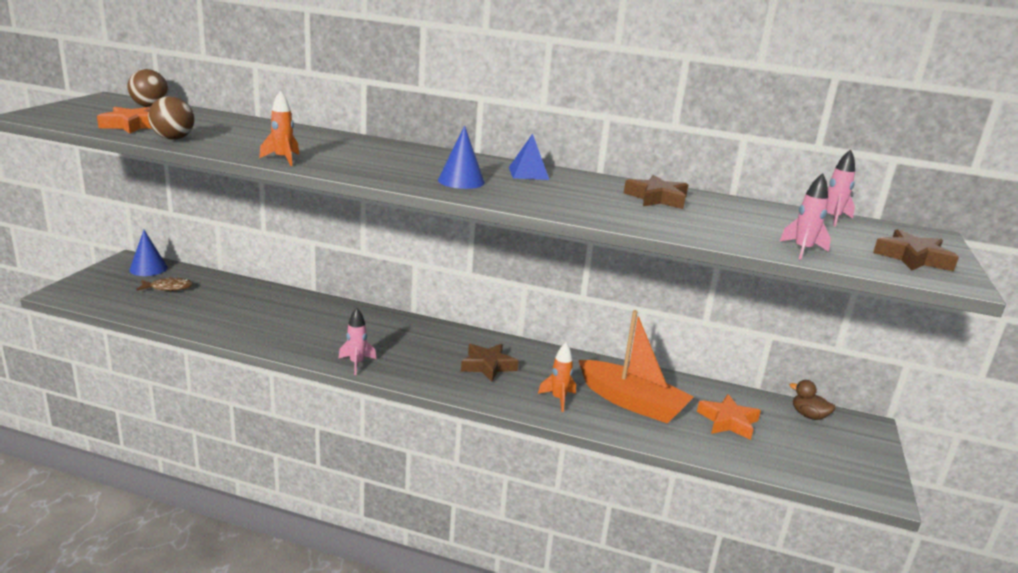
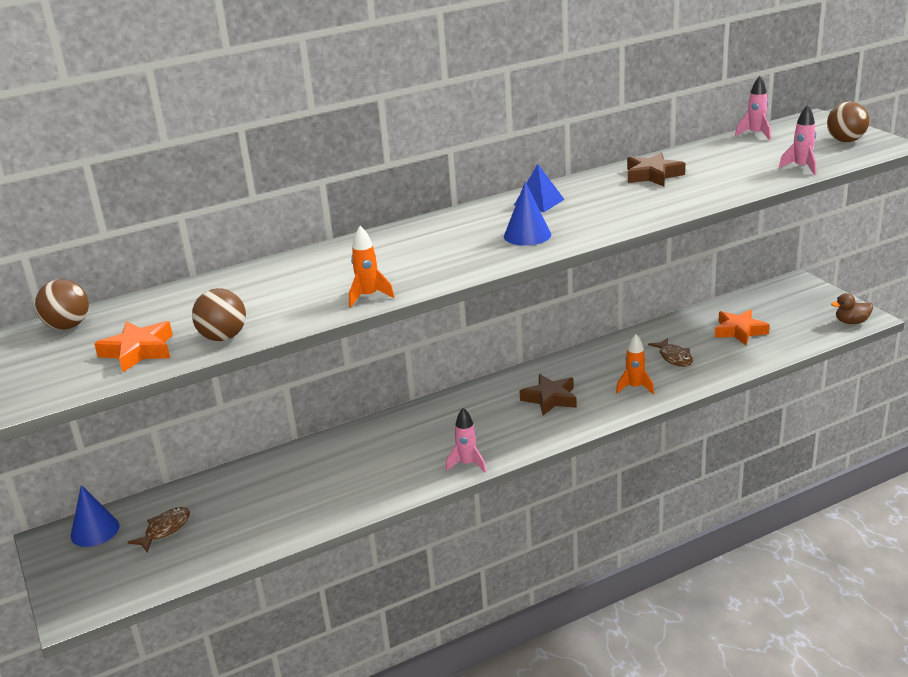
camera: 40 degrees left, 5 degrees up
orange boat [579,310,693,423] -> brown fish [648,338,693,367]
brown duck [790,380,836,420] -> brown duck moved to [831,293,873,324]
brown star [873,229,959,271] -> brown ball [827,102,869,142]

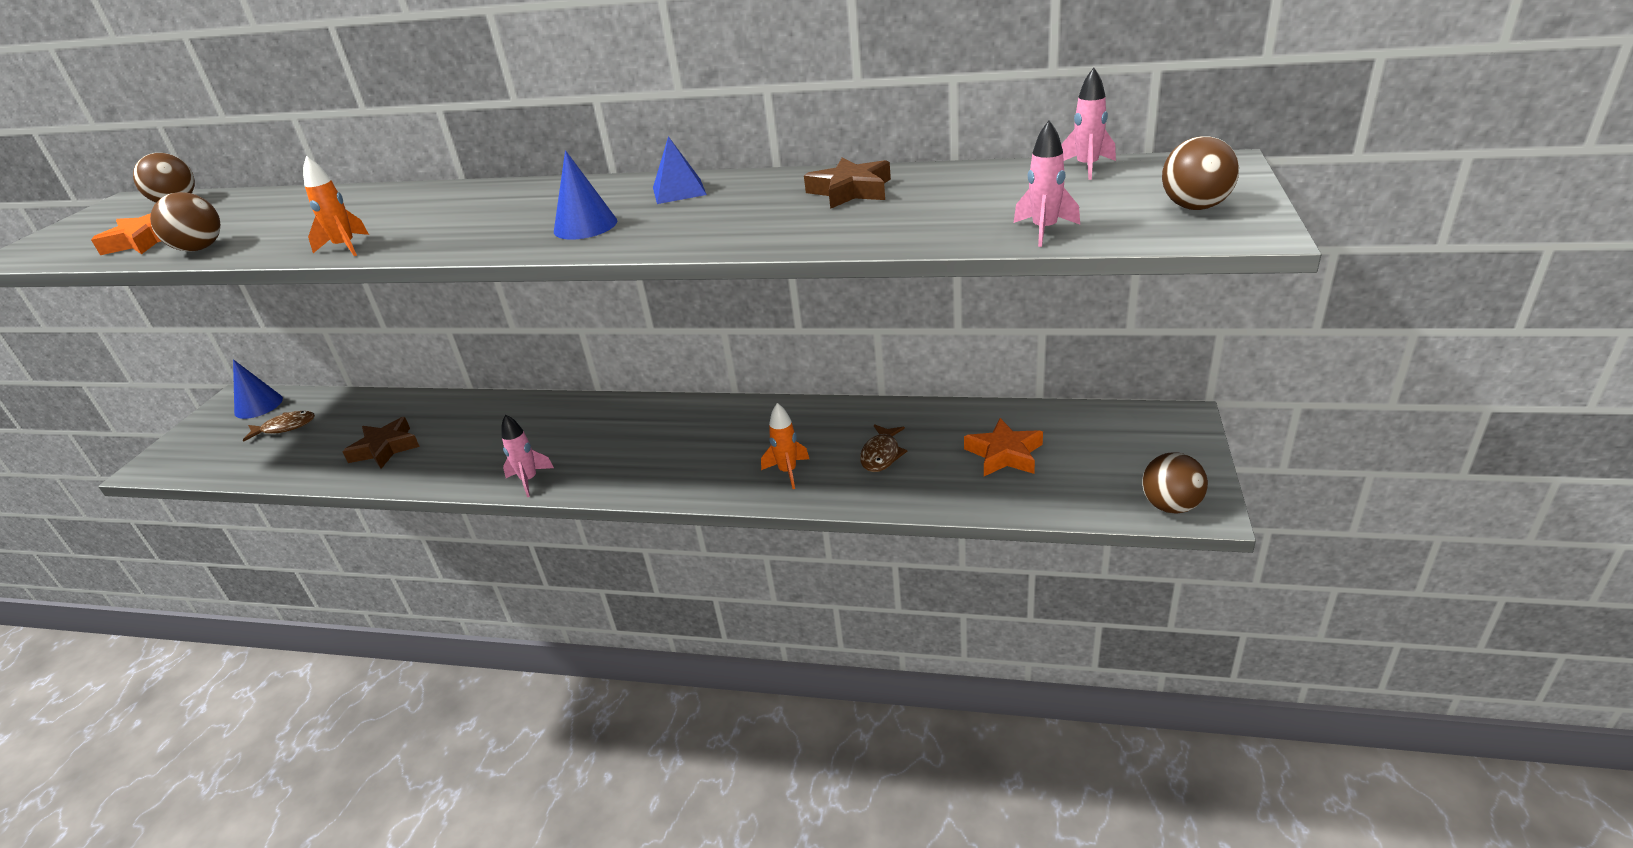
camera: 40 degrees right, 5 degrees up
brown star [520,374,577,415] -> brown star moved to [342,417,420,469]
brown duck [831,293,873,324] -> brown ball [1142,452,1208,514]

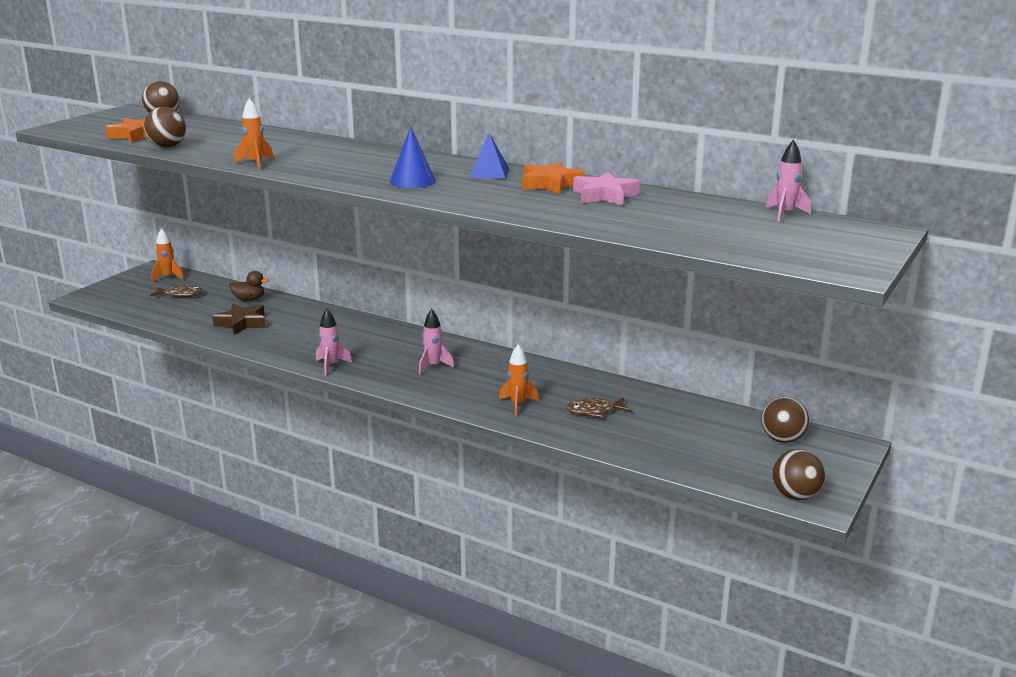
camera: 15 degrees right, 10 degrees down
blue cone [233,359,283,419] -> orange rocket [151,228,184,282]
brown star [804,158,891,209] -> pink star [573,172,640,205]
brown fish [860,424,907,472] -> brown fish turned 45 degrees clockwise [566,397,631,418]
orange star [964,418,1043,476] -> orange star moved to [522,162,585,194]
pink rocket [1014,120,1080,247] -> pink rocket moved to [419,309,455,374]
brown ball [1162,136,1239,210] -> brown ball moved to [761,397,809,443]
none -> brown duck [229,271,269,301]

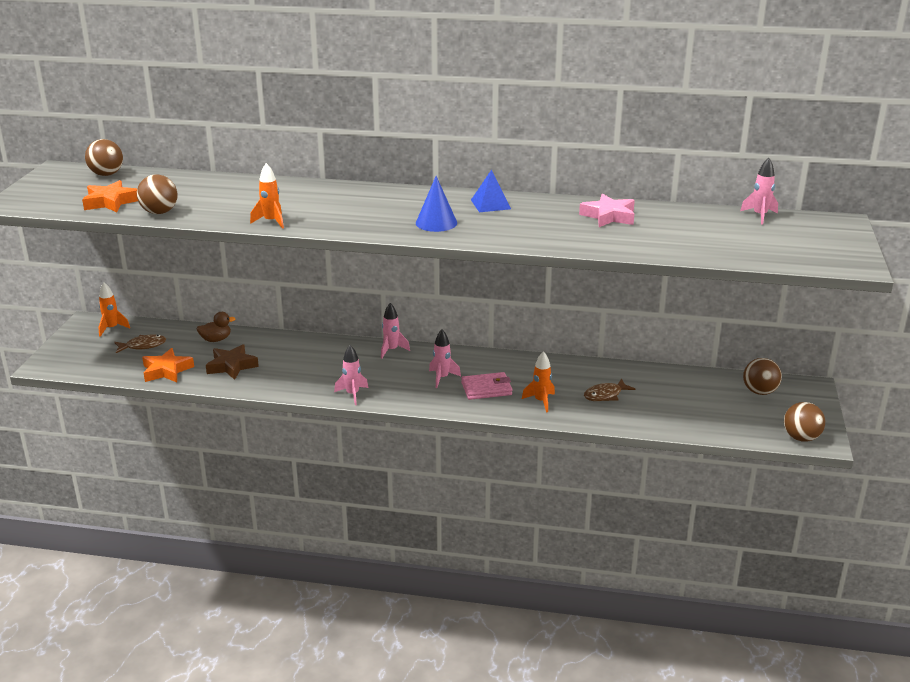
camera: 20 degrees left, 5 degrees up
orange star [522,162,585,194] -> orange star moved to [142,348,194,382]
none -> pink rocket [381,303,410,359]
none -> pink wallet [461,372,512,400]

